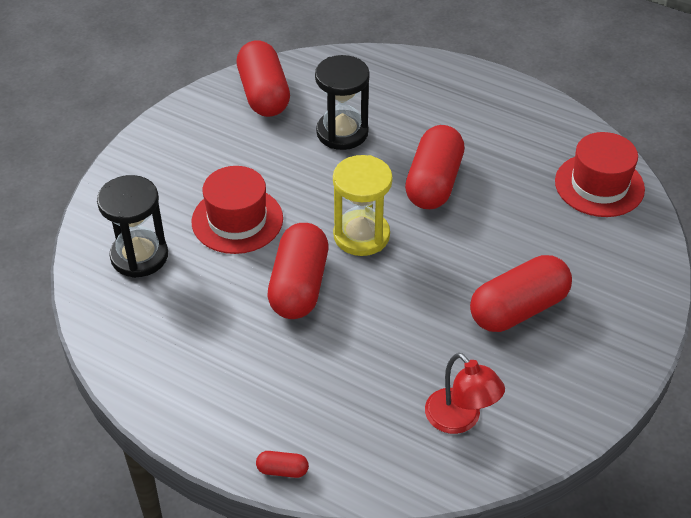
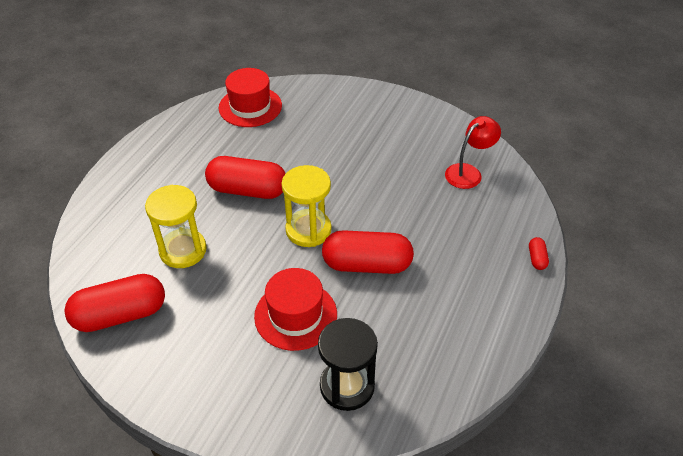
camera: 95 degrees left, 0 degrees up
black hourglass [315,55,370,150] -> yellow hourglass [145,185,207,268]
red capsule [470,255,572,332] -> none

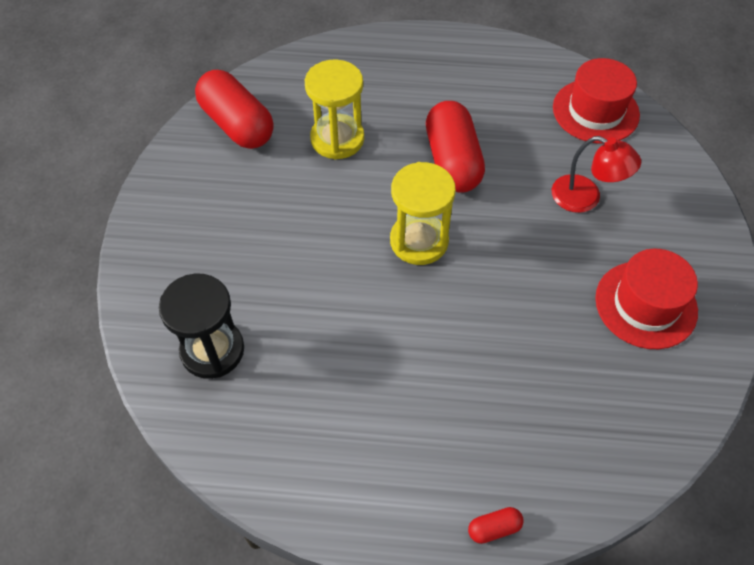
camera: 70 degrees right, 10 degrees up
red hat [254,268,337,351] -> red hat moved to [595,249,698,349]
red capsule [322,230,414,274] -> none
red lamp [445,116,501,189] -> red lamp moved to [552,136,641,213]

